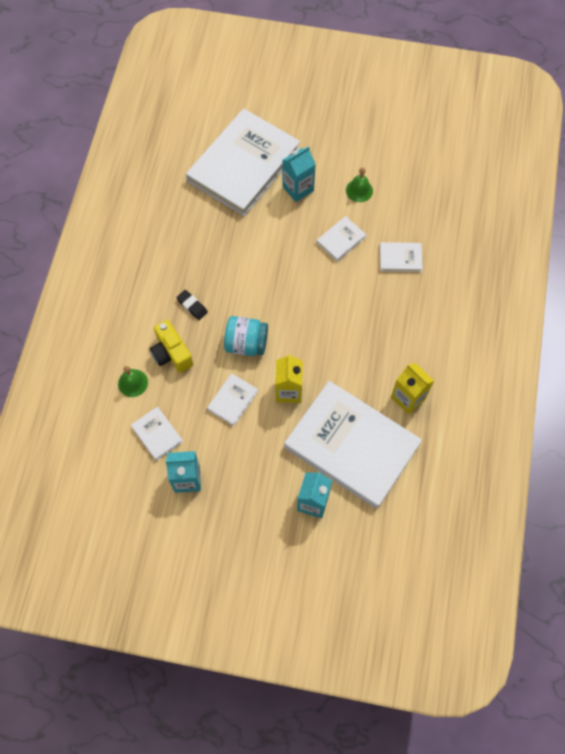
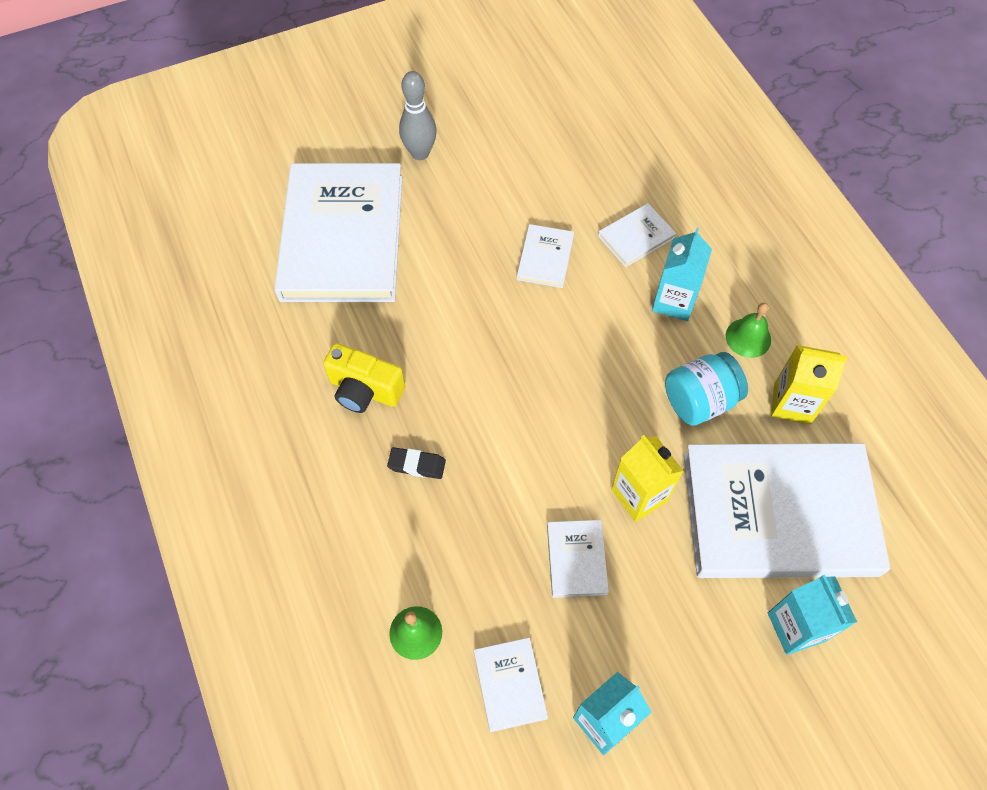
camera: 35 degrees left, 5 degrees down
white book [131,406,183,461] -> white book turned 60 degrees clockwise [474,638,548,732]
yellow camera [150,320,193,373] -> yellow camera moved to [323,343,405,413]
turquoise jar [224,316,268,356] -> turquoise jar moved to [665,352,748,426]
turquoise carton [283,146,316,202] -> turquoise carton moved to [652,228,712,321]
green bell [346,167,373,202] -> green bell moved to [726,303,771,358]
none -> grey bowling pin [399,71,437,160]

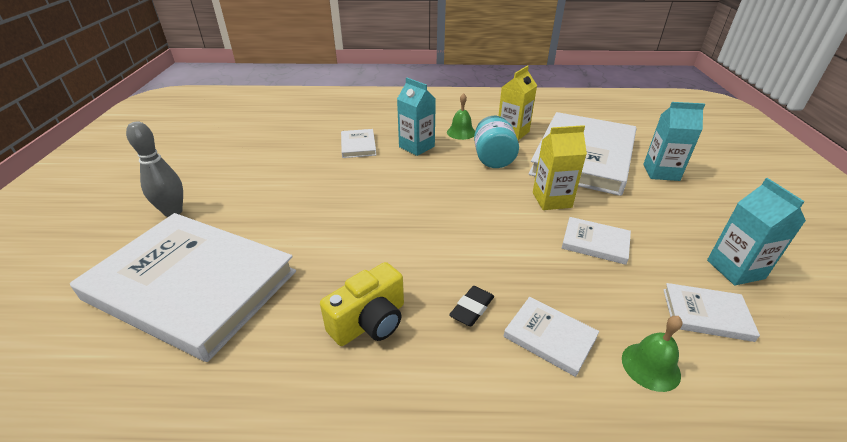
camera: 65 degrees left, 25 degrees down
white book [517,224,574,288] -> white book moved to [504,297,599,377]

